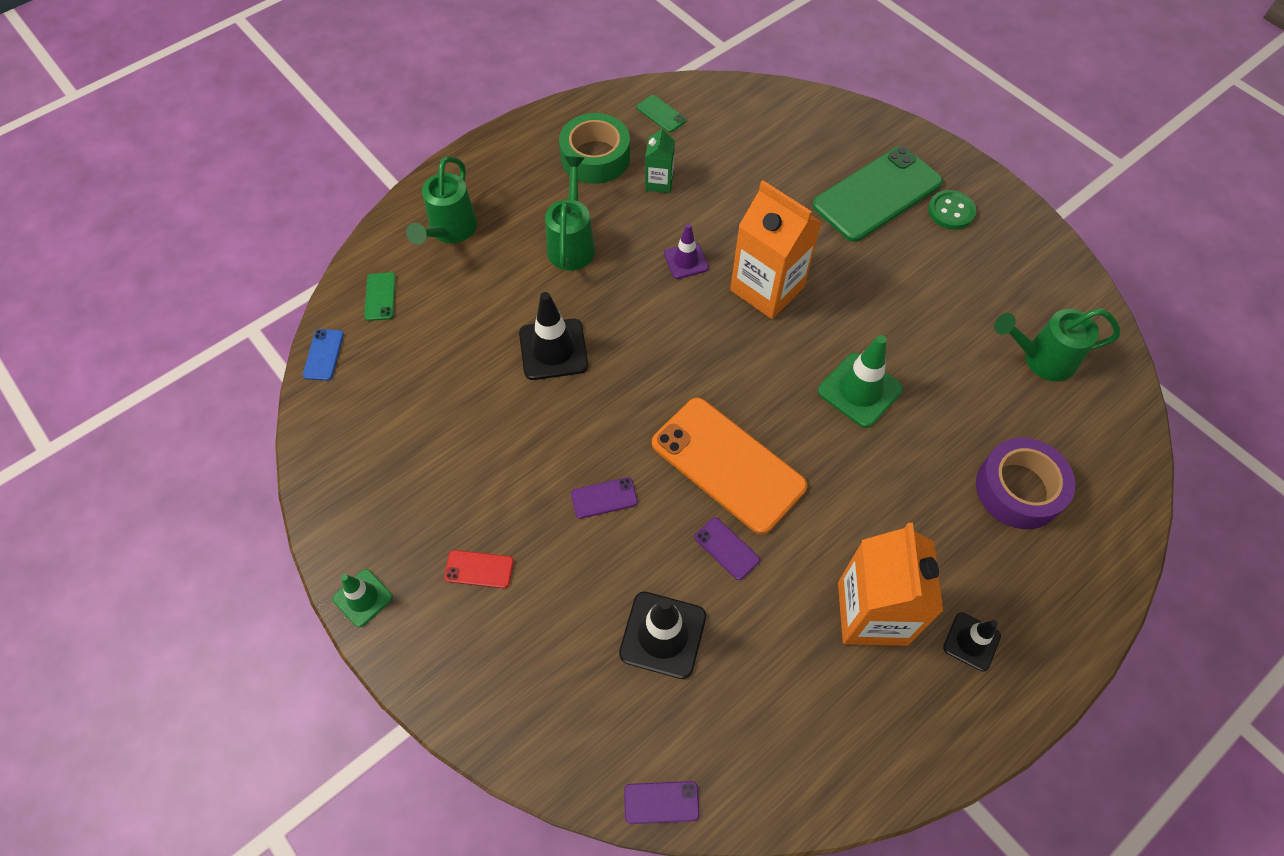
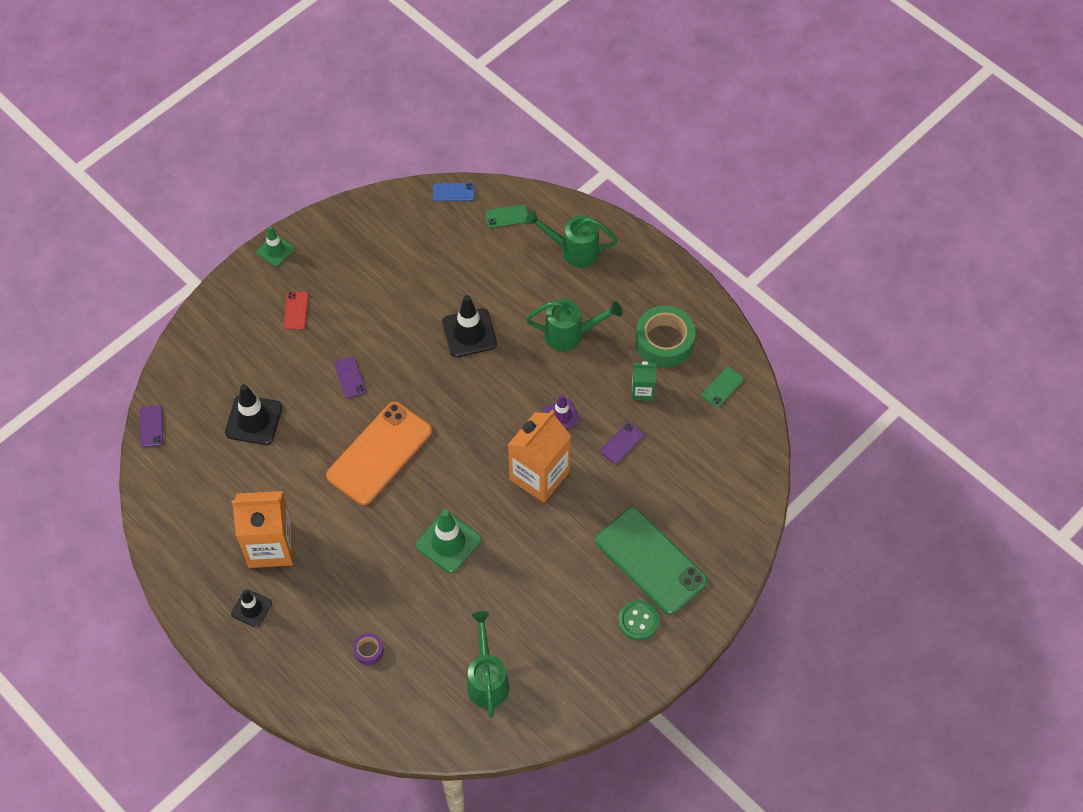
camera: 85 degrees right, 0 degrees up
purple phone [694,517,760,580] -> purple phone moved to [600,423,644,464]
purple tape [976,438,1075,529] -> purple tape [353,633,384,665], size x0.46

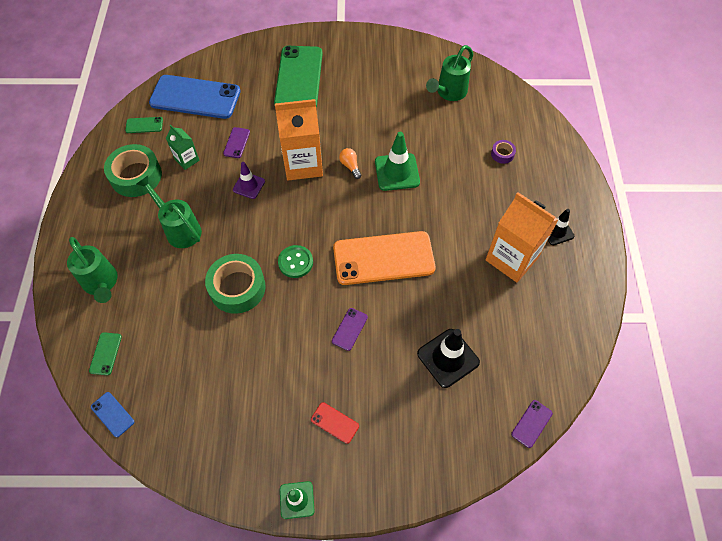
camera: 135 degrees left, 0 degrees up
red phone [283,291,309,330] -> red phone turned 75 degrees clockwise [311,402,359,444]
black traffic cone [442,295,497,357] -> green tape [205,254,266,314]
green phone [485,205,528,228] -> green phone turned 60 degrees clockwise [89,332,122,375]
purple phone [600,423,644,464] -> purple phone turned 75 degrees counterclockwise [223,127,250,158]
green button [618,600,659,640] -> green button moved to [278,245,313,278]
none -> blue phone [149,75,241,119]
none -> orange light bulb [339,148,361,179]

